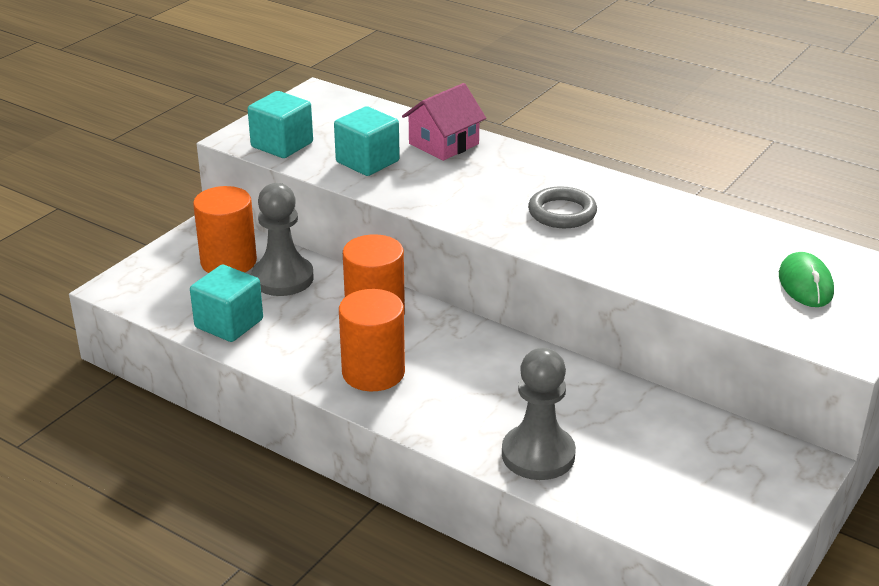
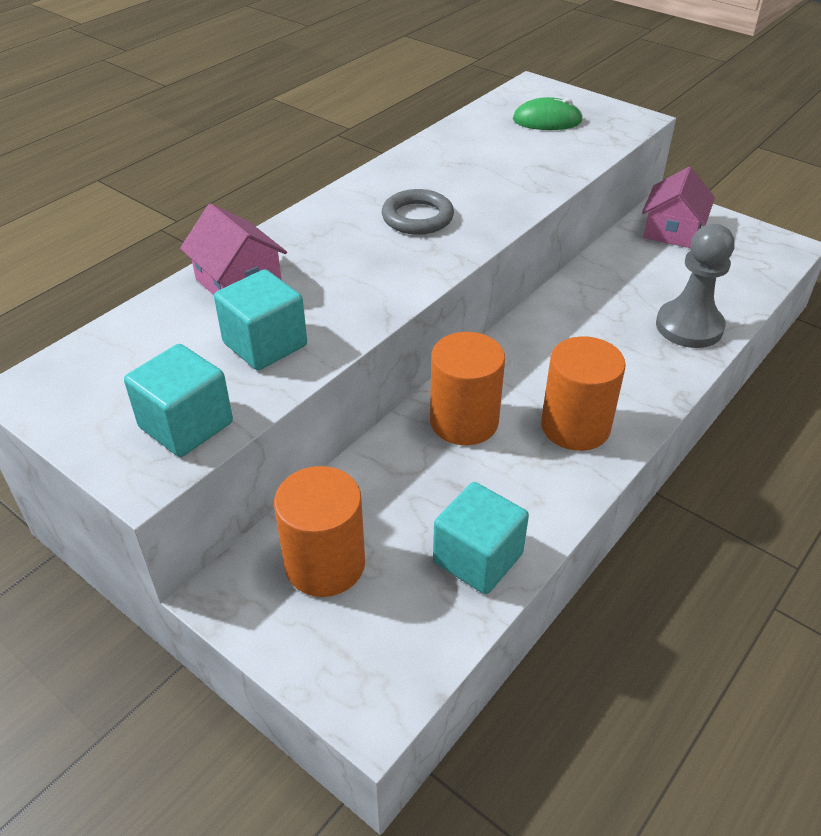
camera: 85 degrees left, 10 degrees up
grey pawn [252,183,314,296] -> none
none -> pink house [642,167,715,248]

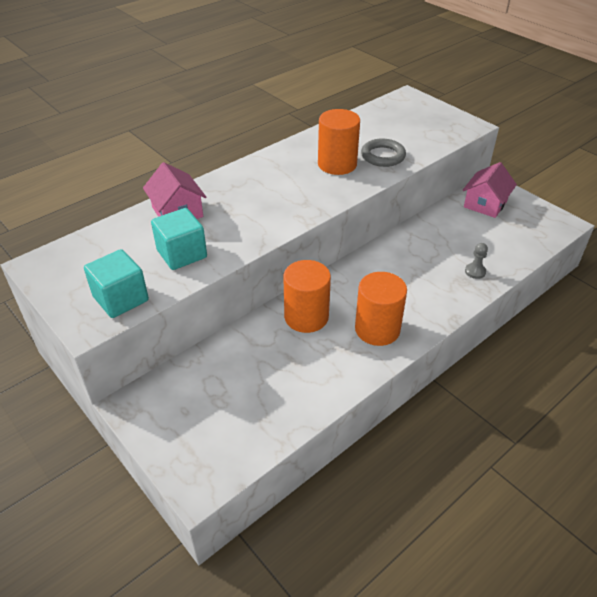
camera: 10 degrees right, 0 degrees up
orange cylinder [274,466,365,597] -> orange cylinder moved to [318,109,360,175]
grey ring [382,189,454,235] -> grey ring moved to [361,139,406,167]
turquoise cube [433,482,529,594] -> none
green mouse [513,97,583,130] -> none
grey pawn [656,224,735,348] -> grey pawn [465,243,488,279], size x0.46

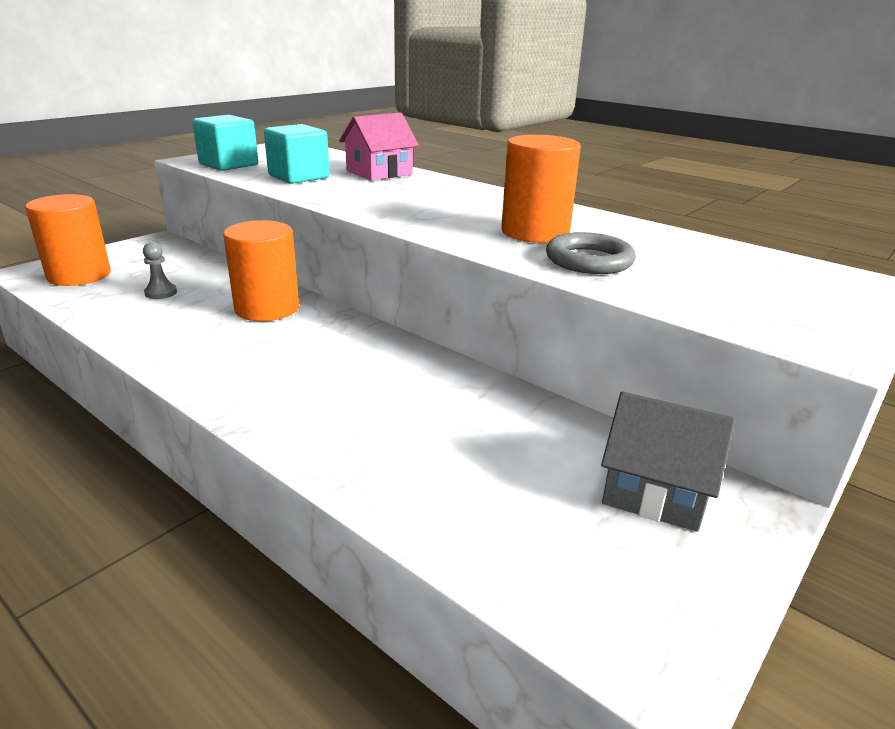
camera: 80 degrees right, 15 degrees down
orange cylinder [355,272,407,346] -> orange cylinder moved to [25,194,111,286]
pink house [462,162,517,218] -> grey house [601,392,735,532]
grey pawn [465,243,488,279] -> grey pawn moved to [143,242,177,299]

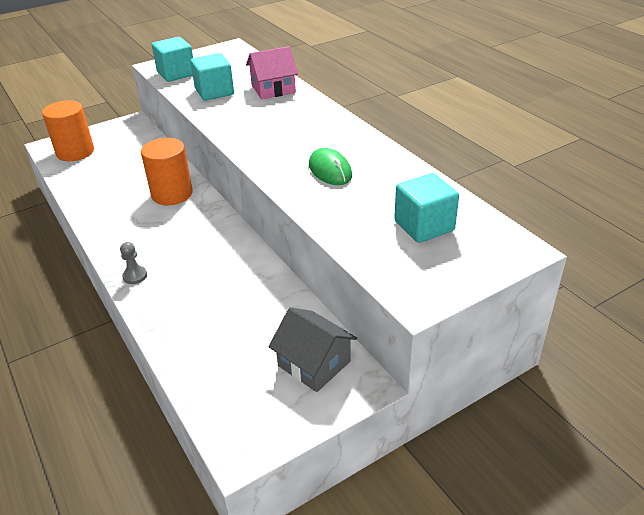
camera: 20 degrees right, 10 degrees up
grey pawn [143,242,177,299] -> grey pawn moved to [120,242,147,284]
orange cylinder [501,135,581,243] -> green mouse [309,148,352,185]
grey ring [546,232,636,274] -> none
none -> turquoise cube [394,173,459,243]

